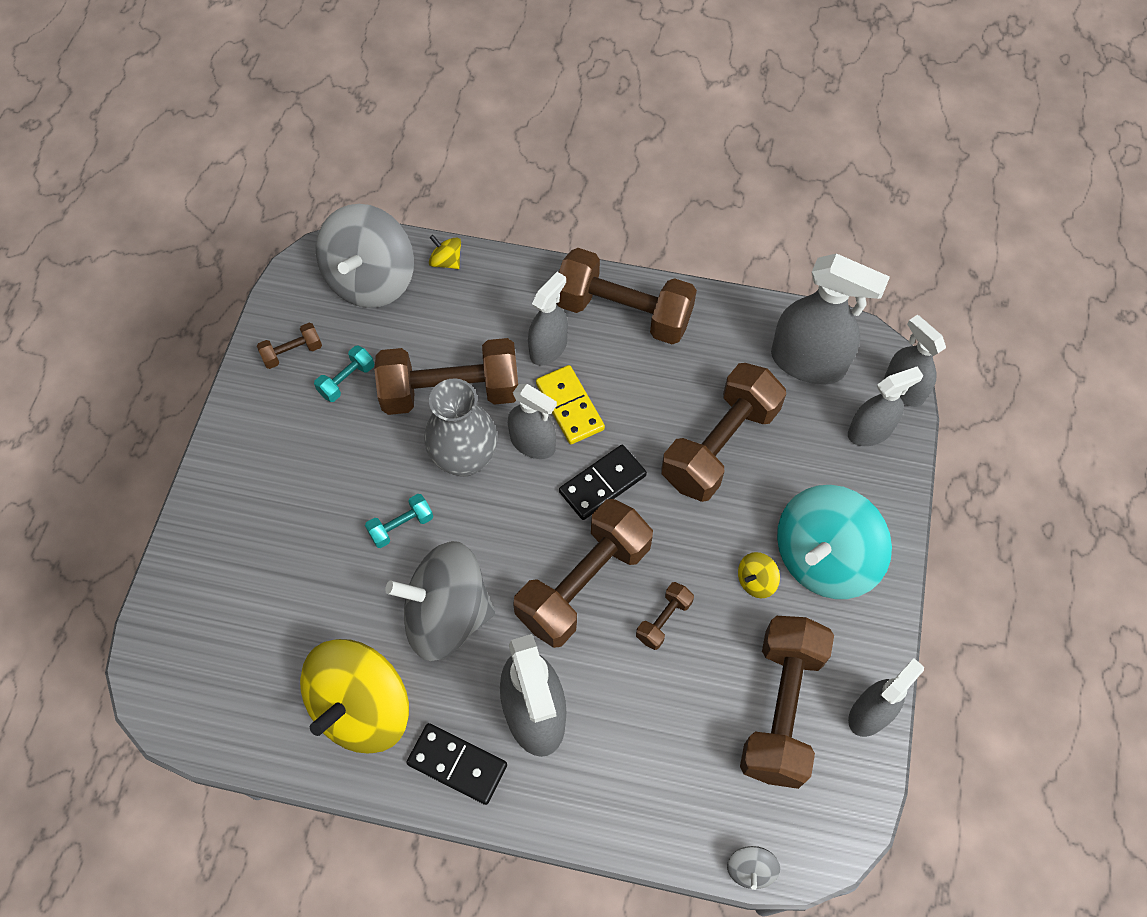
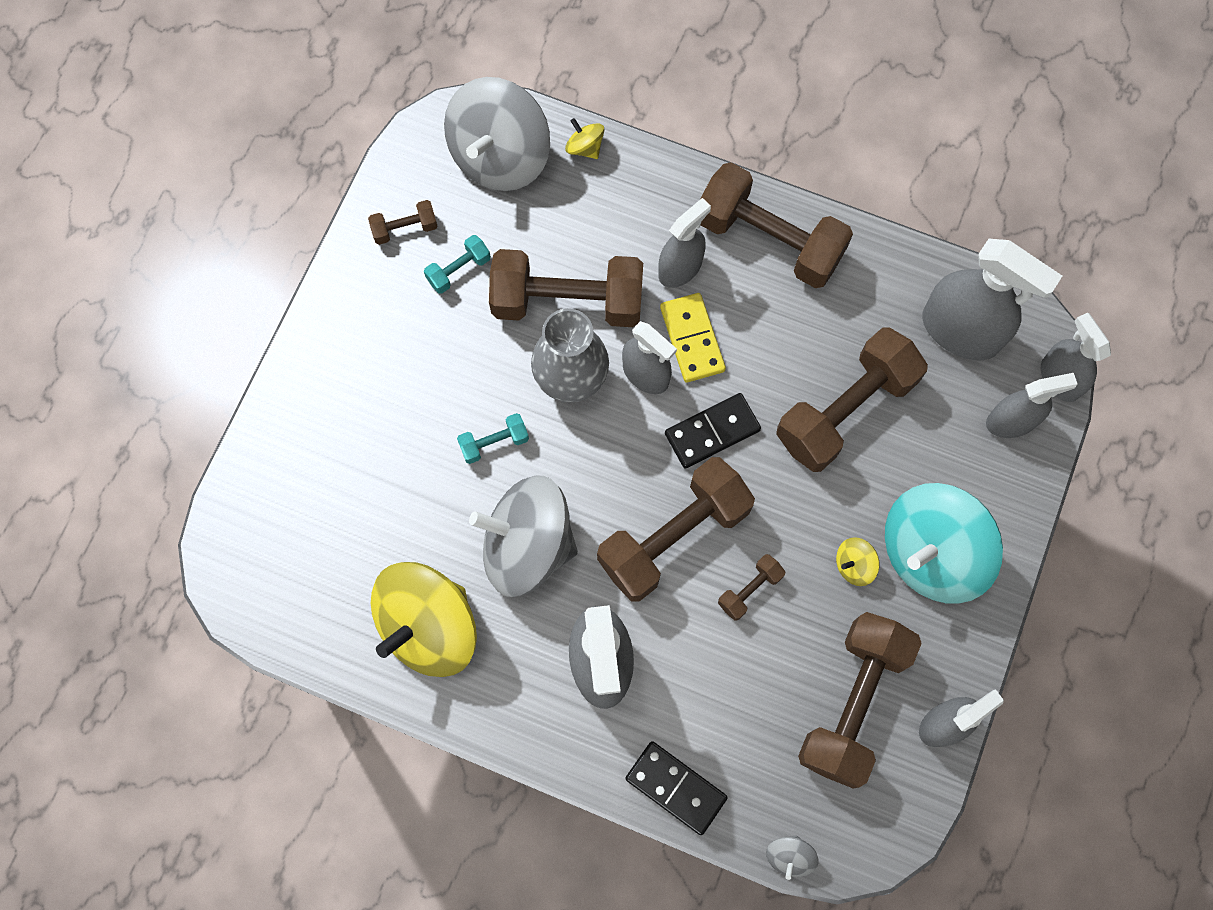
camera: 10 degrees right, 10 degrees up
black domino [406,723,507,805] -> black domino moved to [625,741,728,835]

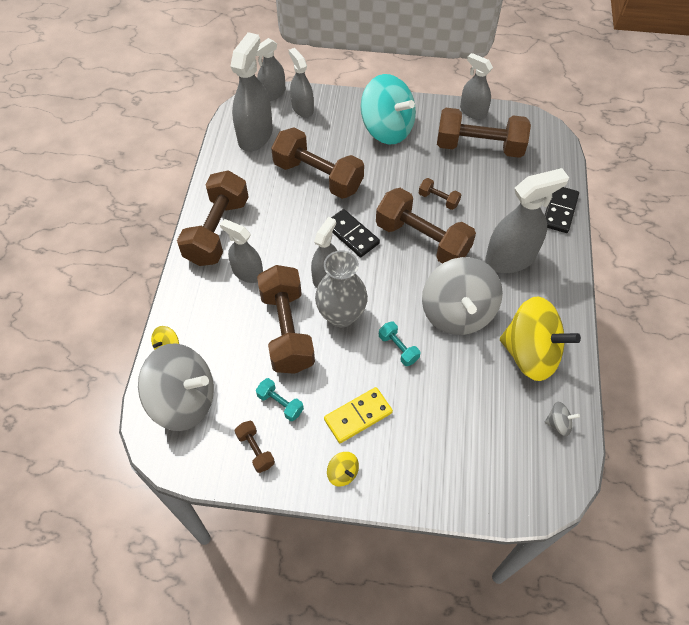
camera: 105 degrees left, 15 degrees down
yellow domino [660,293,726,383] -> yellow domino moved to [324,387,393,443]
grey spinning top [766,835,819,880] -> grey spinning top moved to [545,402,580,436]
yellow spinning top [836,537,879,586] -> yellow spinning top moved to [327,452,359,487]

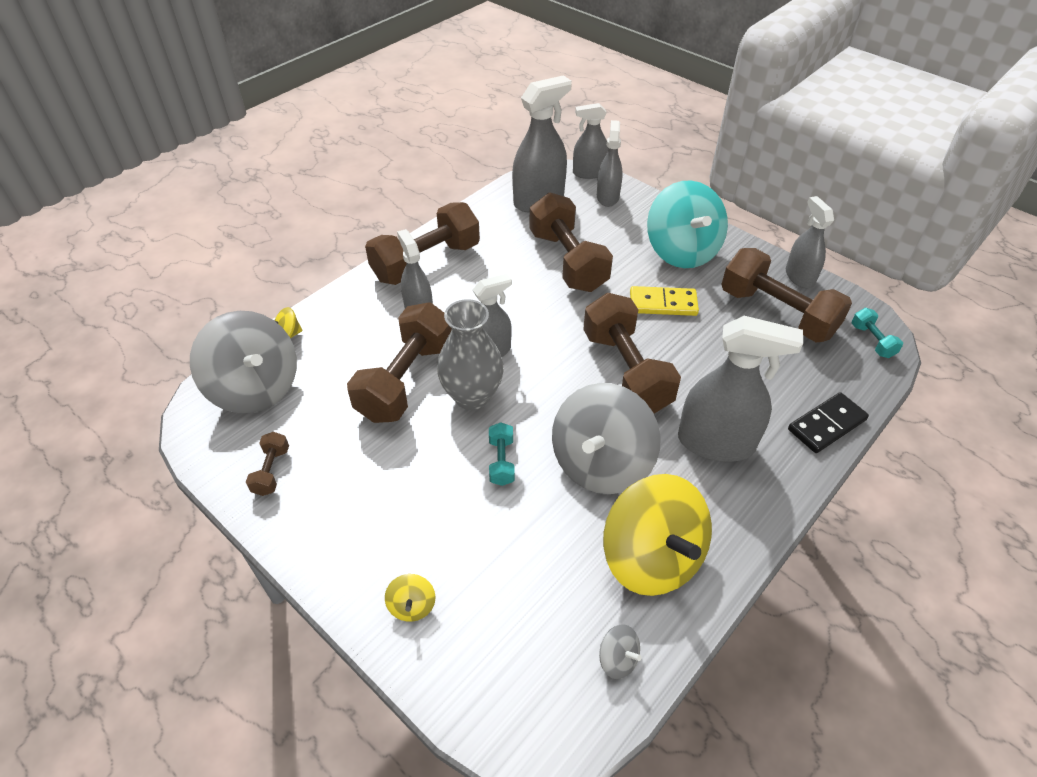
camera: 35 degrees right, 10 degrees down
turquoise dumbbell [256,378,304,421] -> turquoise dumbbell moved to [852,308,903,358]
yellow domino [324,387,393,443] -> yellow domino moved to [630,286,699,316]
yellow spinning top [327,452,359,487] -> yellow spinning top moved to [385,574,435,622]
black domino [331,209,380,257] -> none
brown dumbbell [419,178,461,210] -> none

